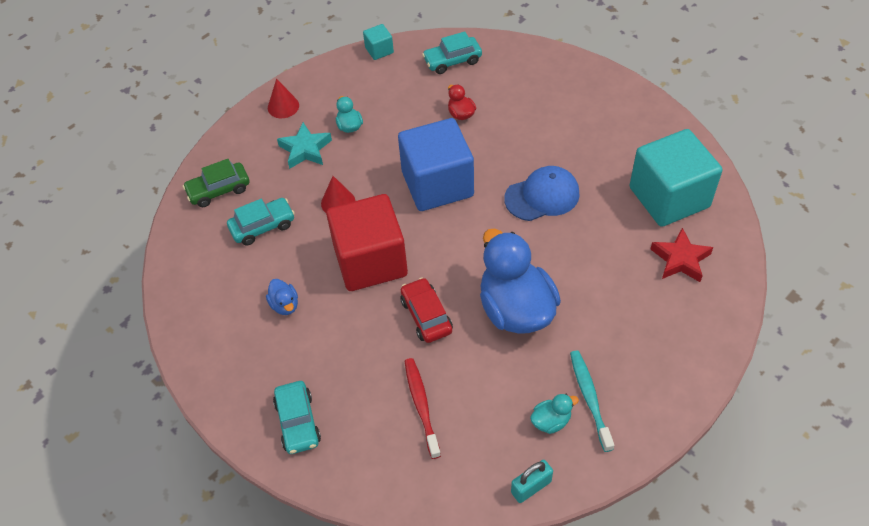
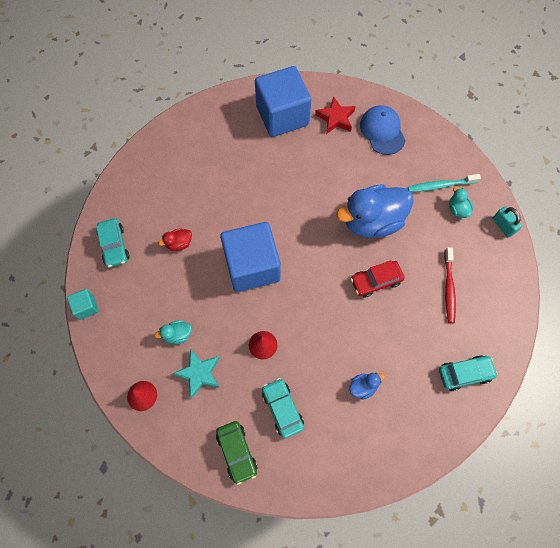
camera: 90 degrees left, 15 degrees up
red cube [326,194,408,291] -> none
red toothbrush [405,358,441,459] -> red toothbrush turned 75 degrees counterclockwise [444,247,456,323]
blue cap [504,166,580,221] -> blue cap moved to [360,105,406,155]
turquoise cube [630,129,722,227] -> blue cube [255,66,311,137]

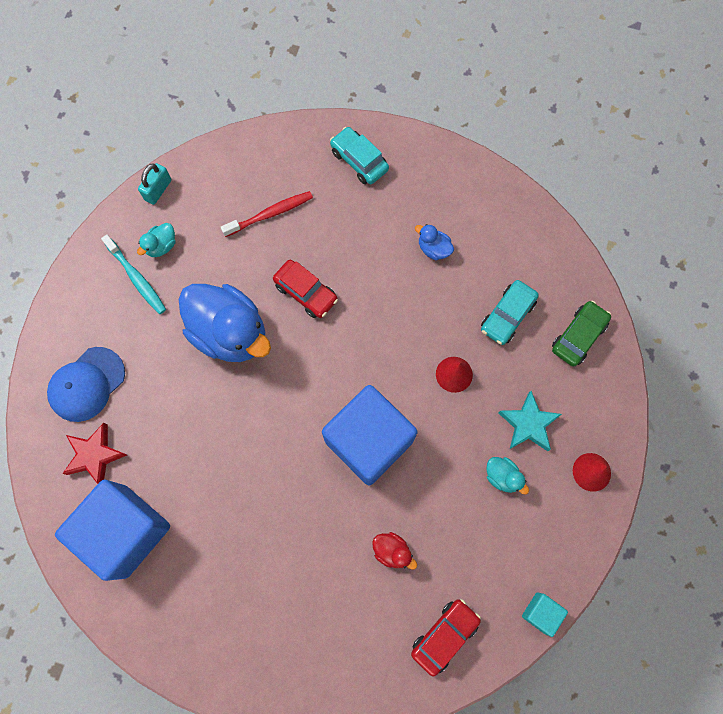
camera: 120 degrees left, 5 degrees up
turquoise car [96,218,129,268] -> red car [411,599,481,677]

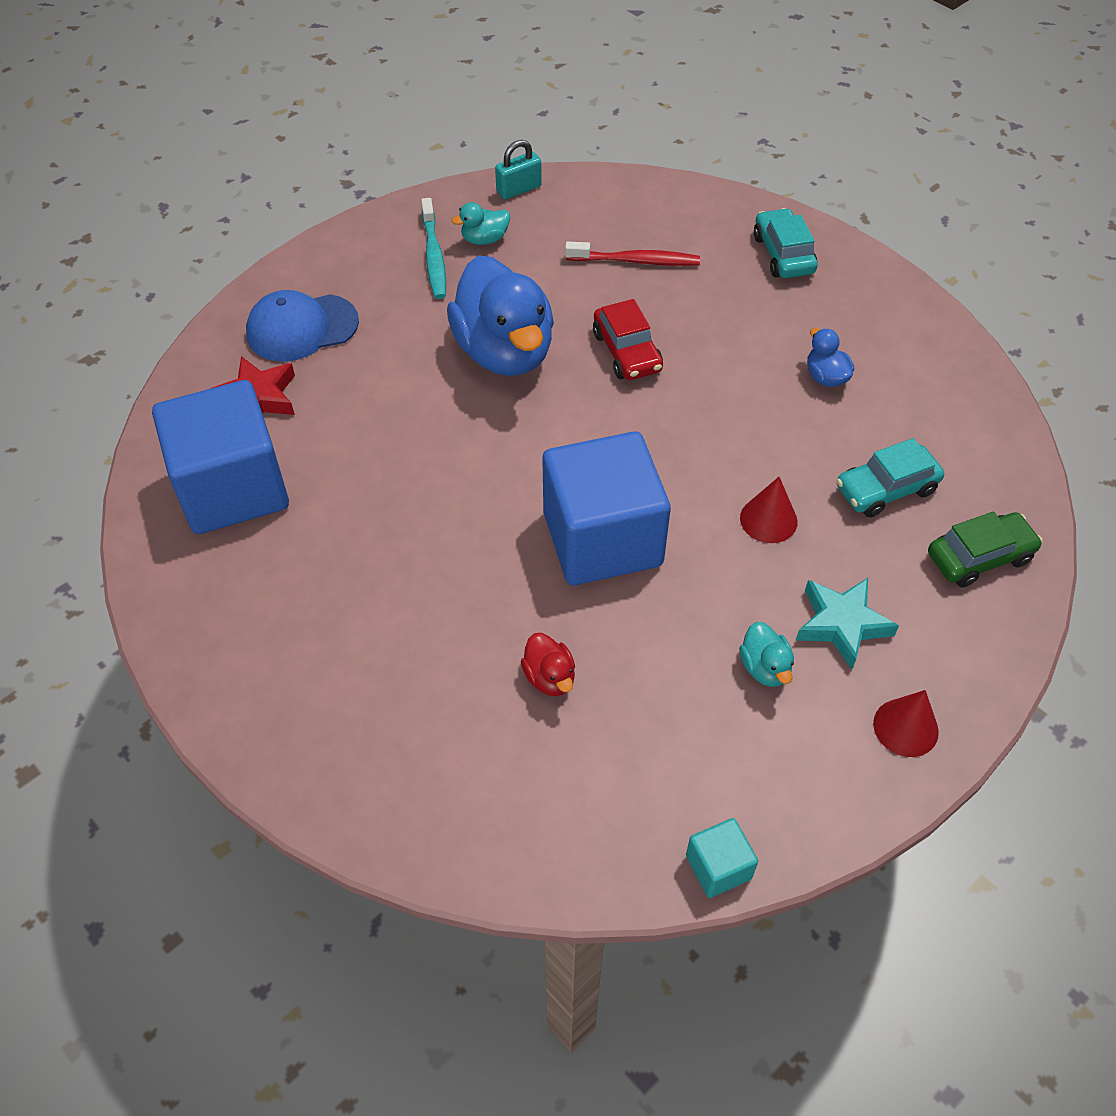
camera: 30 degrees right, 20 degrees down
red car [411,599,481,677] -> none

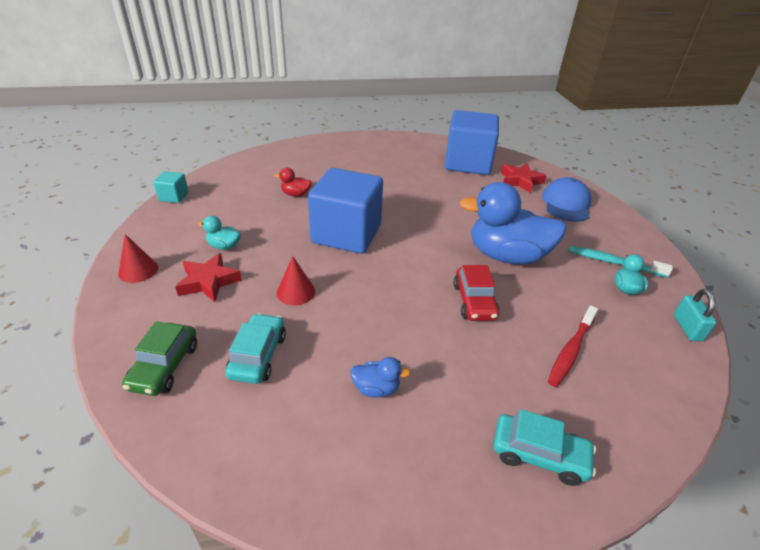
camera: 120 degrees right, 15 degrees down
red car [593,299,663,380] -> red car turned 105 degrees counterclockwise [454,265,500,321]
turquoise star [796,578,899,669] -> red star [175,253,242,302]

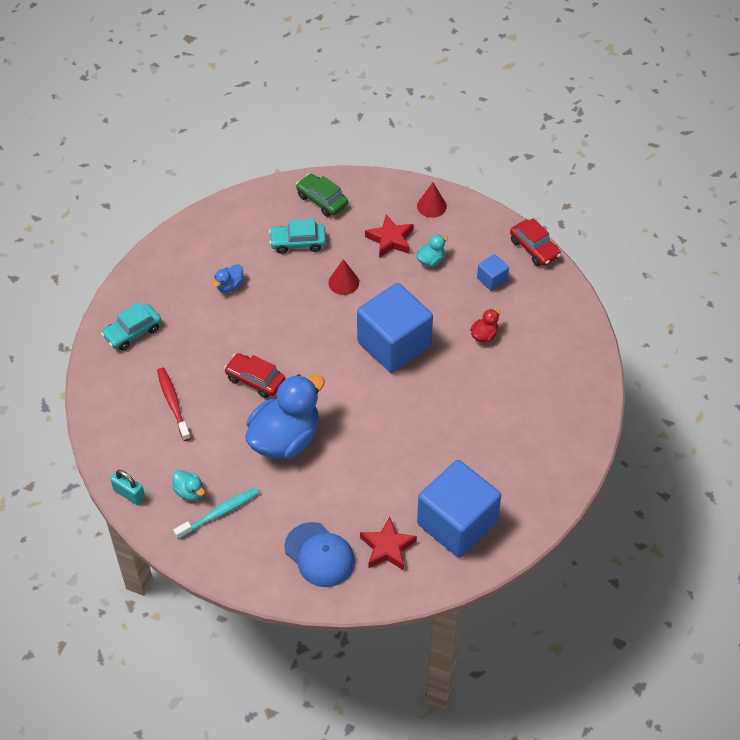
camera: 125 degrees right, 15 degrees up
turquoise cube [153,171,189,203] -> red car [510,218,561,266]
turquoise car [226,313,286,384] -> turquoise car turned 135 degrees clockwise [269,219,326,254]
none -> blue cube [477,254,509,291]

